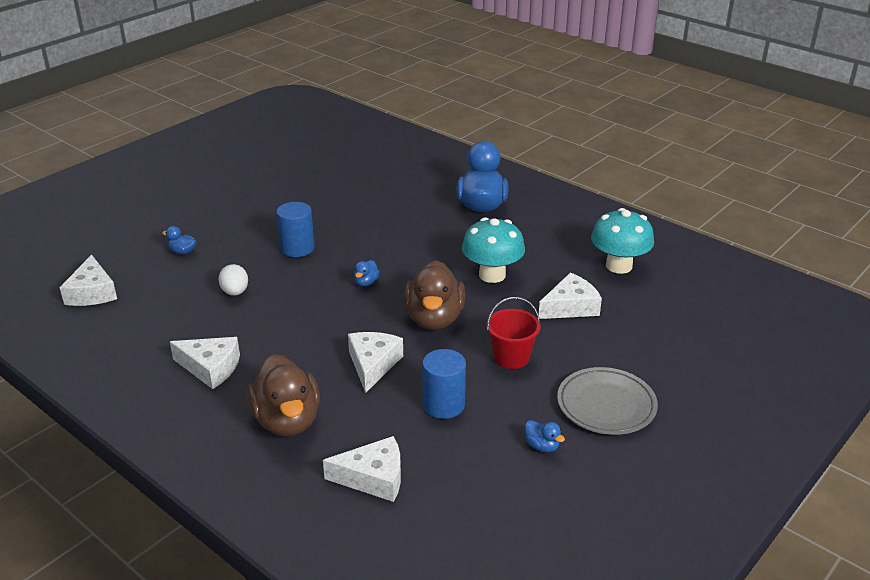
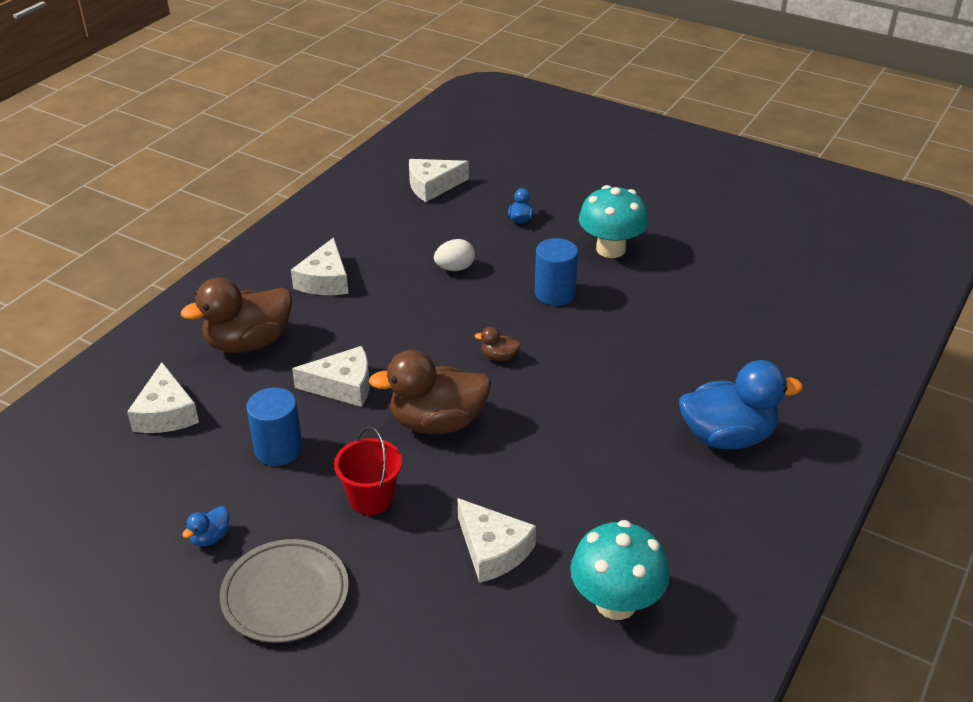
camera: 80 degrees right, 5 degrees up
blue duck [354,260,380,286] -> brown duck [474,327,521,361]
turquoise mushroom [462,217,525,283] -> turquoise mushroom moved to [579,185,648,258]

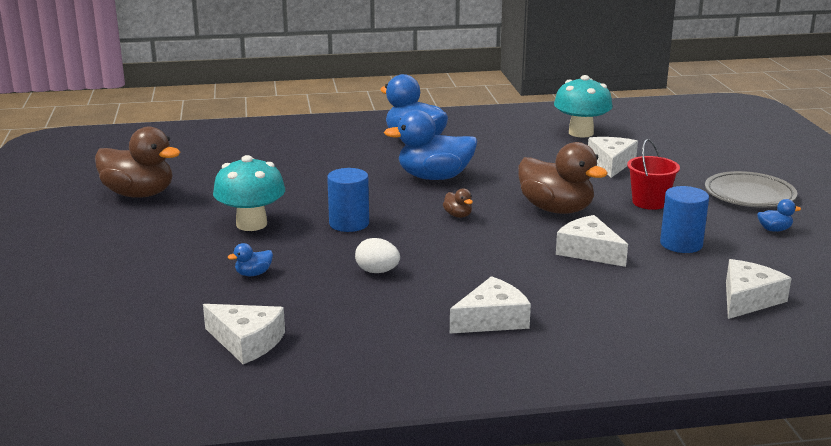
camera: 130 degrees left, 15 degrees down
brown duck [181,278,292,353] -> brown duck moved to [95,127,180,198]
none -> blue duck [384,110,478,180]

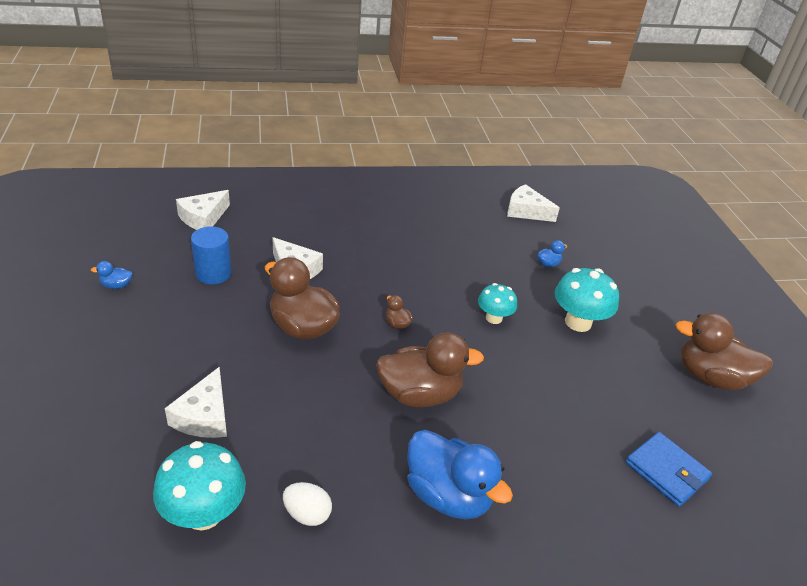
camera: 175 degrees right, 15 degrees up
blue cylinder [327,168,369,232] -> turquoise mushroom [478,283,517,324]
white egg [355,238,400,273] -> white egg moved to [283,482,332,526]
blue duck [384,110,478,180] -> brown duck [376,332,484,407]
white cheese [450,276,531,334] -> none
red bucket [627,139,680,210] -> none
grey plate [705,171,797,208] -> none
none -> blue wallet [626,432,712,507]

